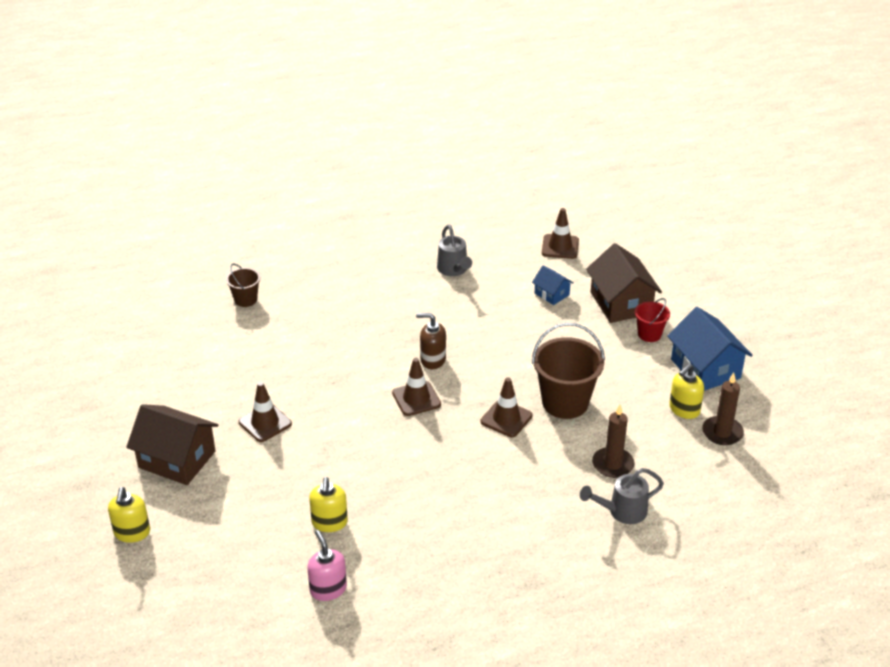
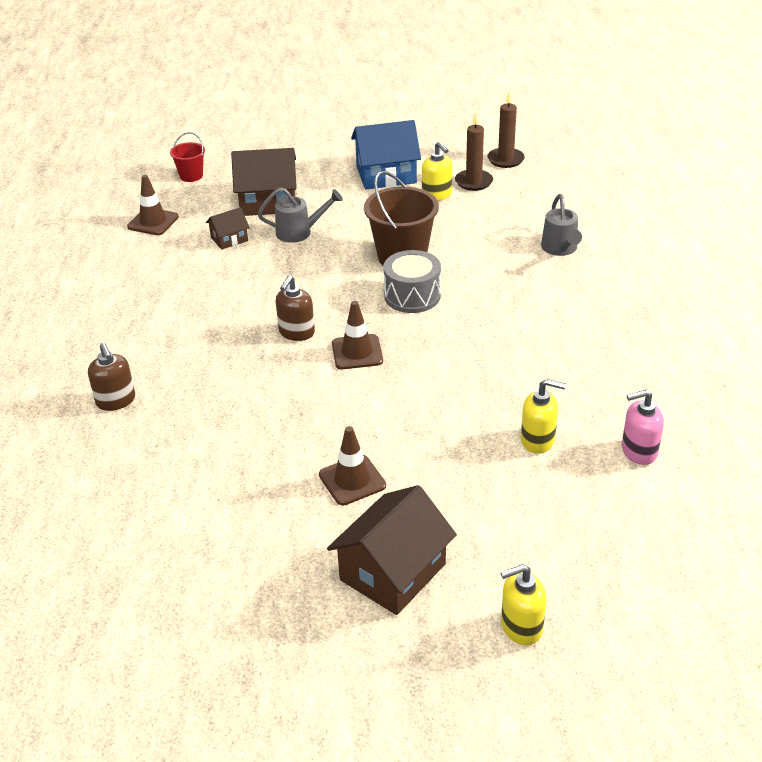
camera: 75 degrees left, 0 degrees up
yellow soap dispenser [108,487,150,543] -> yellow soap dispenser turned 150 degrees clockwise [501,564,547,645]
brown bucket [226,263,260,307] -> none
grey watering can [437,225,472,276] -> grey watering can moved to [257,187,343,243]
brown traffic cone [481,378,533,437] -> grey drum [384,250,441,313]
blue house [532,266,573,305] -> brown house [206,207,250,250]
brown candle [592,405,634,478] -> brown candle moved to [487,91,525,168]
red bucket [635,298,670,342] -> red bucket moved to [170,132,205,182]
none -> brown soap dispenser [88,343,135,411]

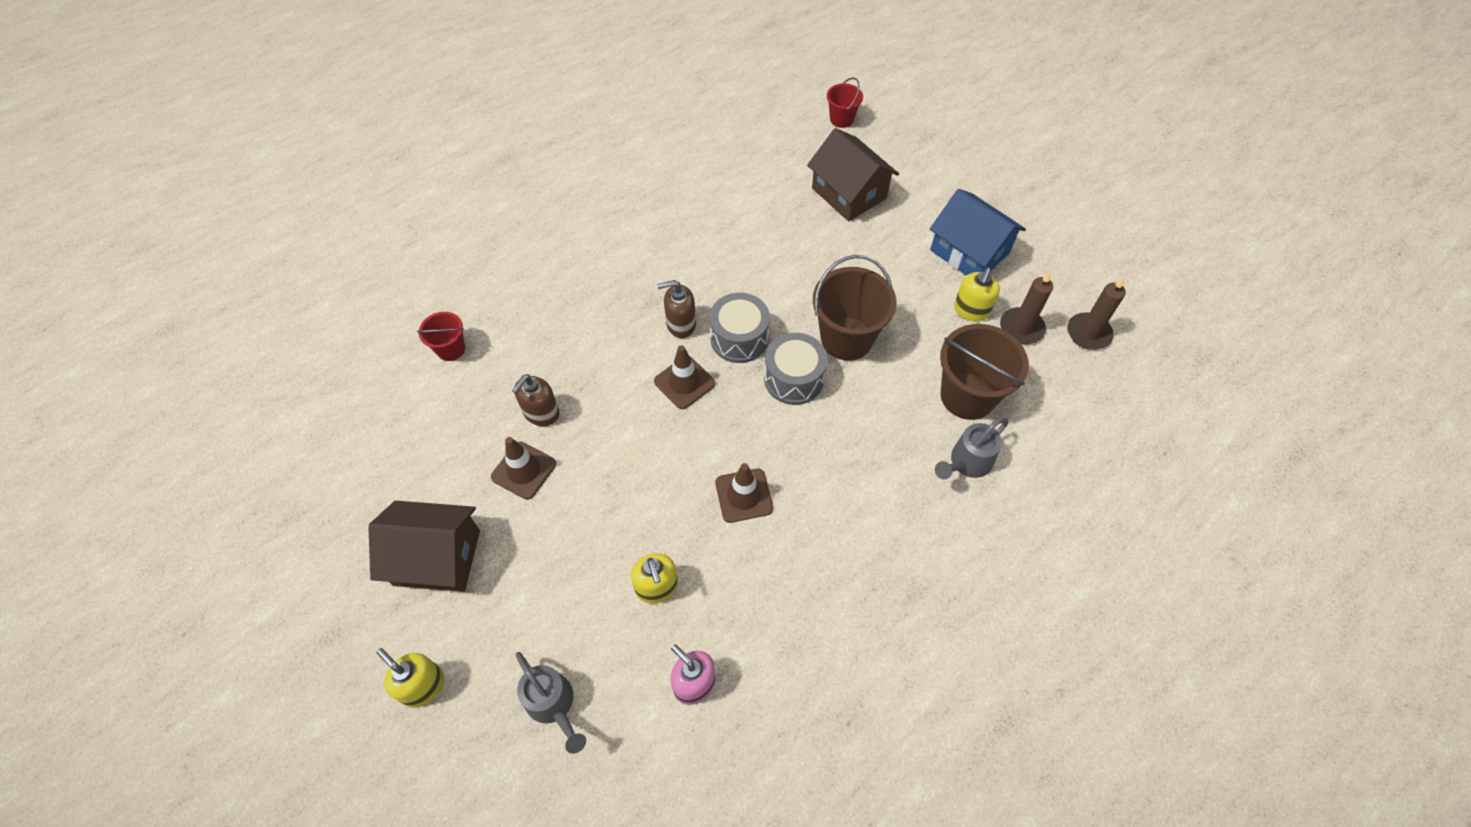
camera: 55 degrees right, 20 degrees up
brown soap dispenser [88,343,135,411] -> brown soap dispenser moved to [512,374,560,426]
brown traffic cone [127,175,179,235] -> brown traffic cone moved to [715,463,773,523]
brown house [206,207,250,250] -> none
grey watering can [257,187,343,243] -> grey watering can moved to [516,652,586,754]
none -> red bucket [417,312,465,361]
none -> grey drum [710,293,770,363]
none -> brown bucket [940,324,1029,420]

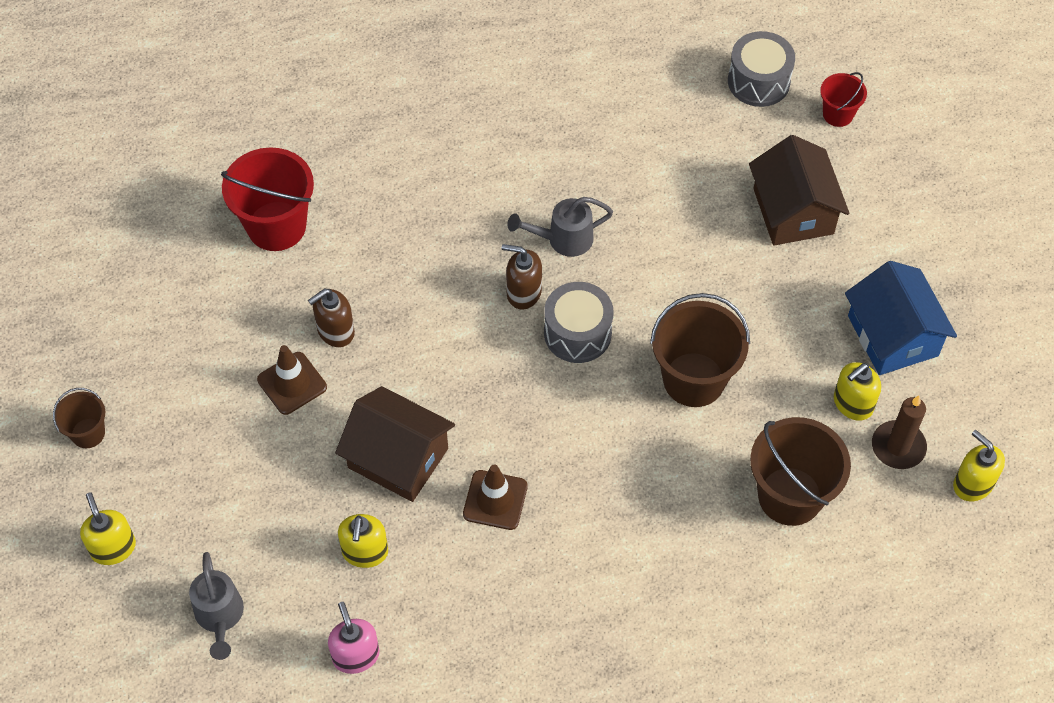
camera: 25 degrees right, 0 degrees up
brown house [368,501,480,592] -> brown house moved to [335,386,455,502]
red bucket [417,312,465,361] -> red bucket [221,148,314,251], size x1.87
brown traffic cone [654,345,715,409] -> none
grey drum [764,333,827,405] -> grey drum moved to [728,31,795,107]
grey watering can [935,418,1008,480] -> grey watering can moved to [507,197,613,257]
brown candle [1067,277,1126,350] -> yellow soap dispenser [953,430,1005,501]
none -> brown bucket [53,388,105,448]

